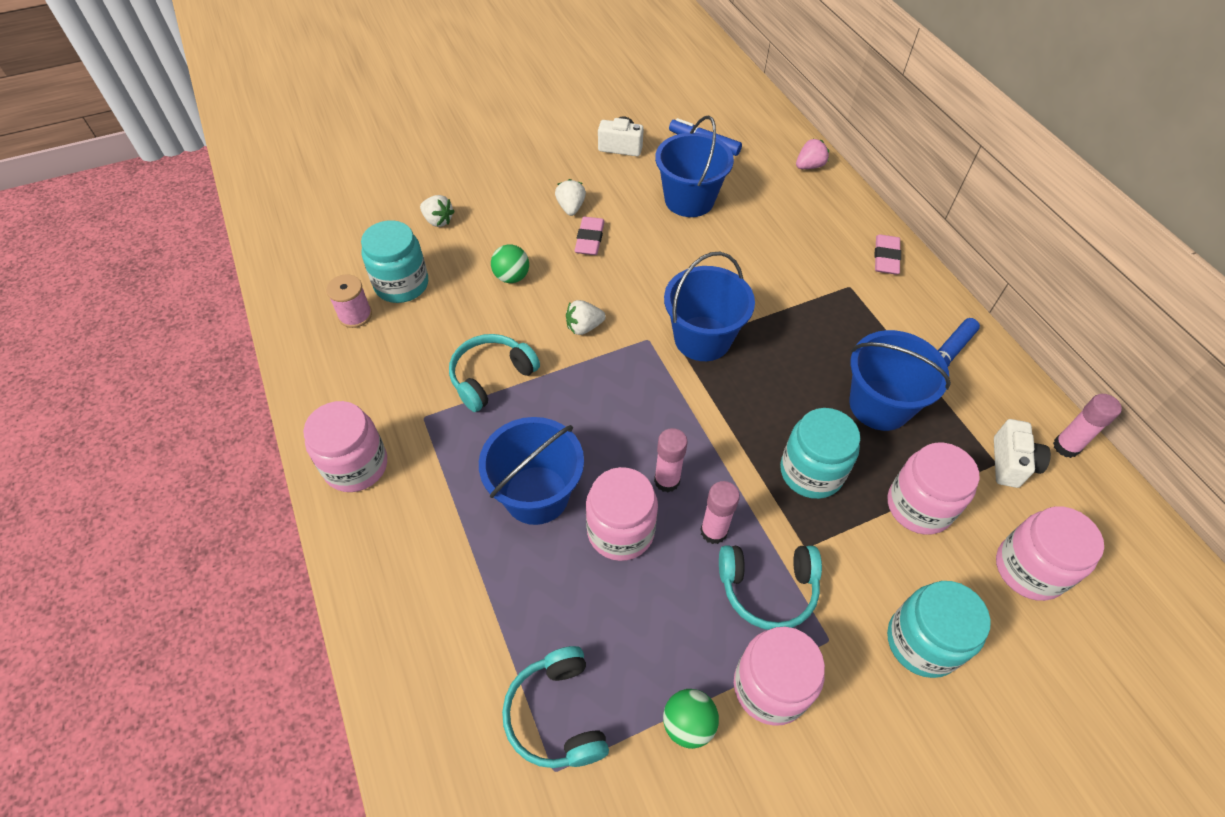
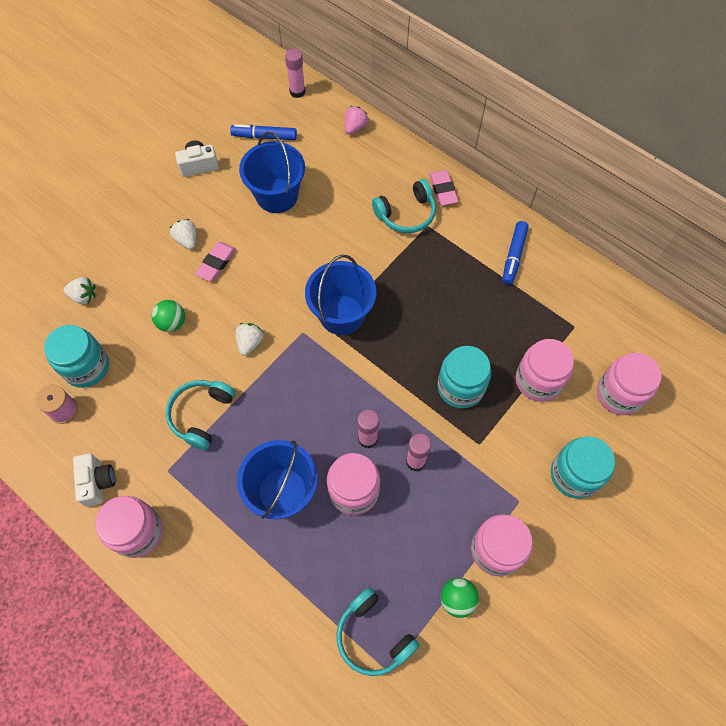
camera: 25 degrees left, 10 degrees up
white strawberry [566,300,606,335] -> white strawberry turned 150 degrees clockwise [236,323,264,356]
pink eraser [574,217,605,255] -> pink eraser turned 45 degrees clockwise [195,242,236,281]
turquoise headphones [719,545,822,630] -> turquoise headphones moved to [372,179,436,233]
blue bucket [849,330,951,431] -> none
white camera [994,419,1051,488] -> white camera moved to [73,454,115,507]
pink glue stick [1053,394,1122,458] -> pink glue stick moved to [285,49,305,98]

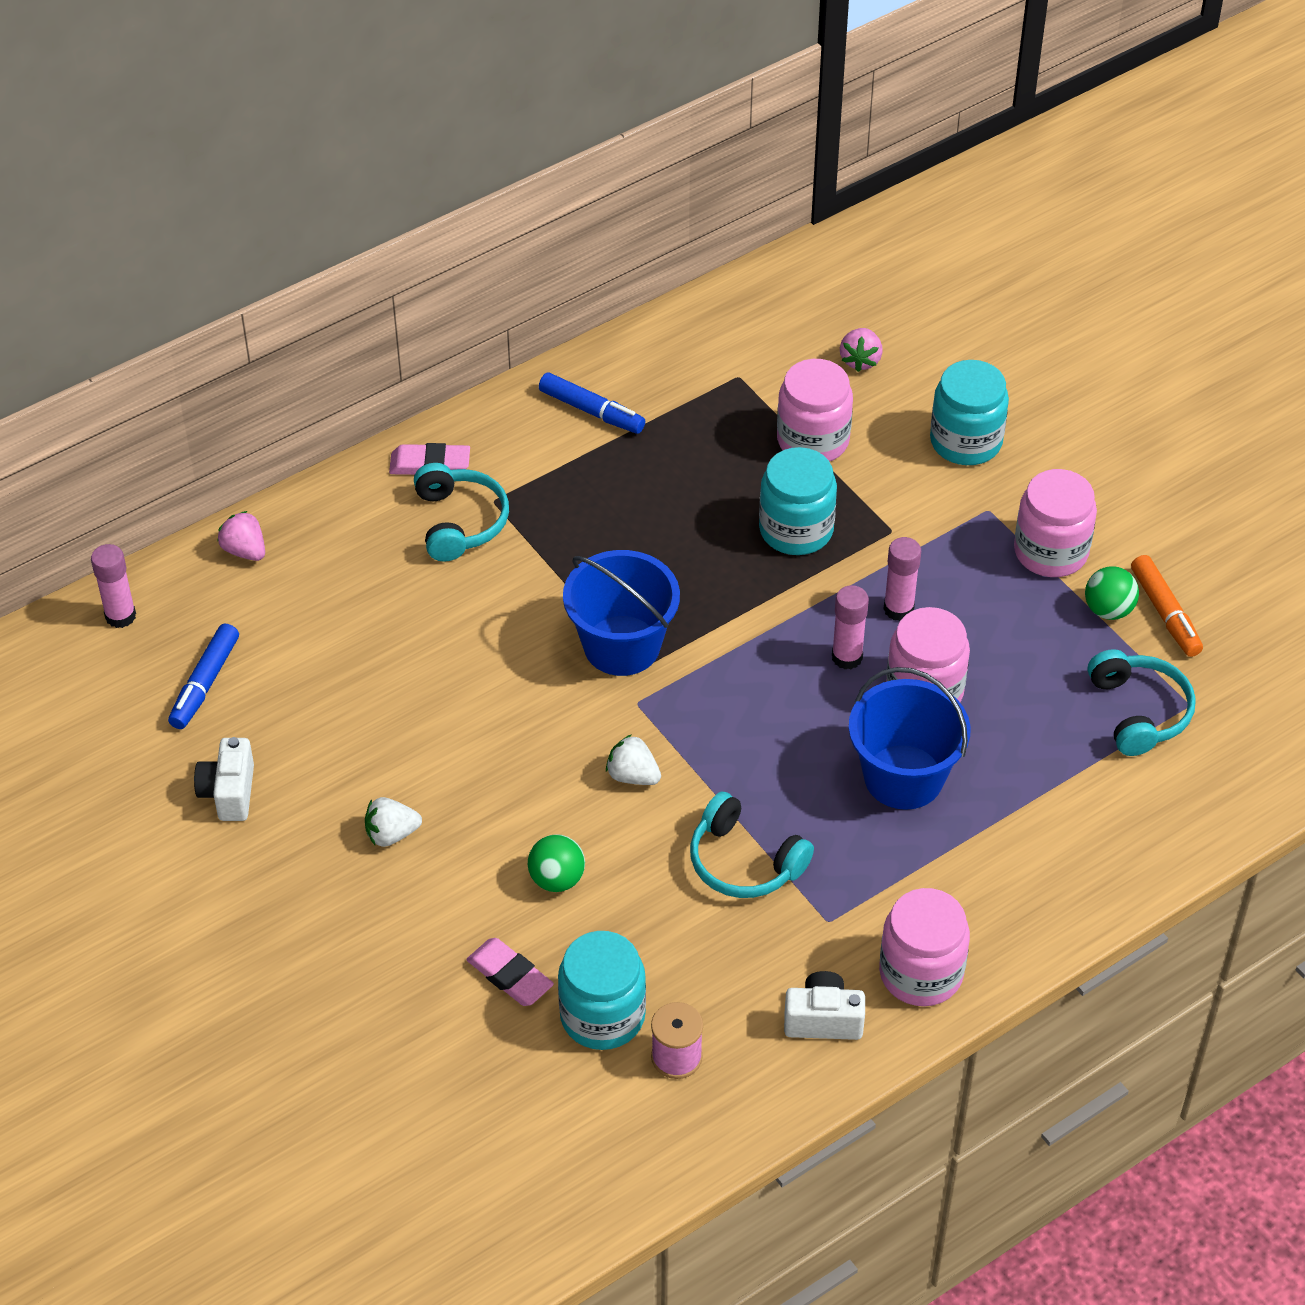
camera: 75 degrees left, 15 degrees down
white strawberry [63,277,96,304] -> none
pink eraser [195,242,236,281] -> pink eraser moved to [466,938,554,1006]
blue bucket [239,132,305,213] -> none
turquoise headphones [336,587,419,676] -> turquoise headphones turned 75 degrees counterclockwise [1088,649,1196,756]
pink jar [597,353,661,415] -> pink strawberry [840,328,883,372]
none -> orange marker [1131,555,1203,657]

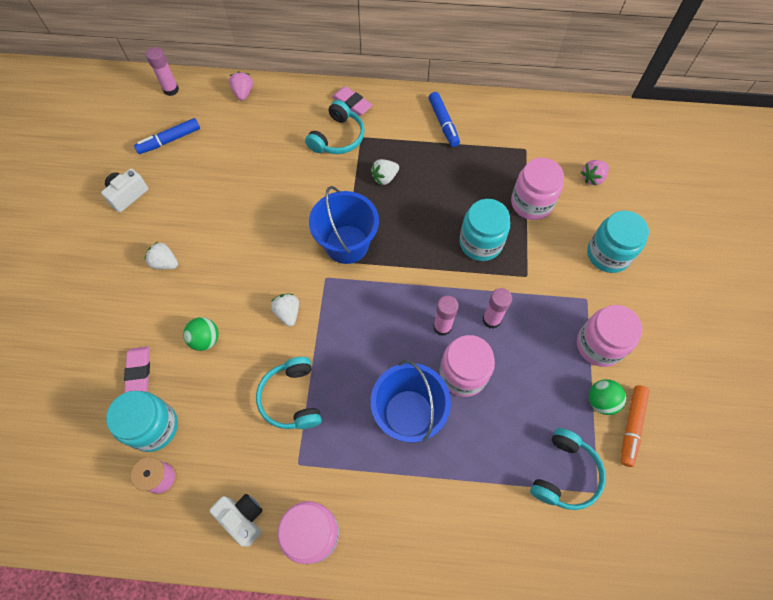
camera: 40 degrees right, 15 degrees up
none -> white strawberry [371,159,399,185]

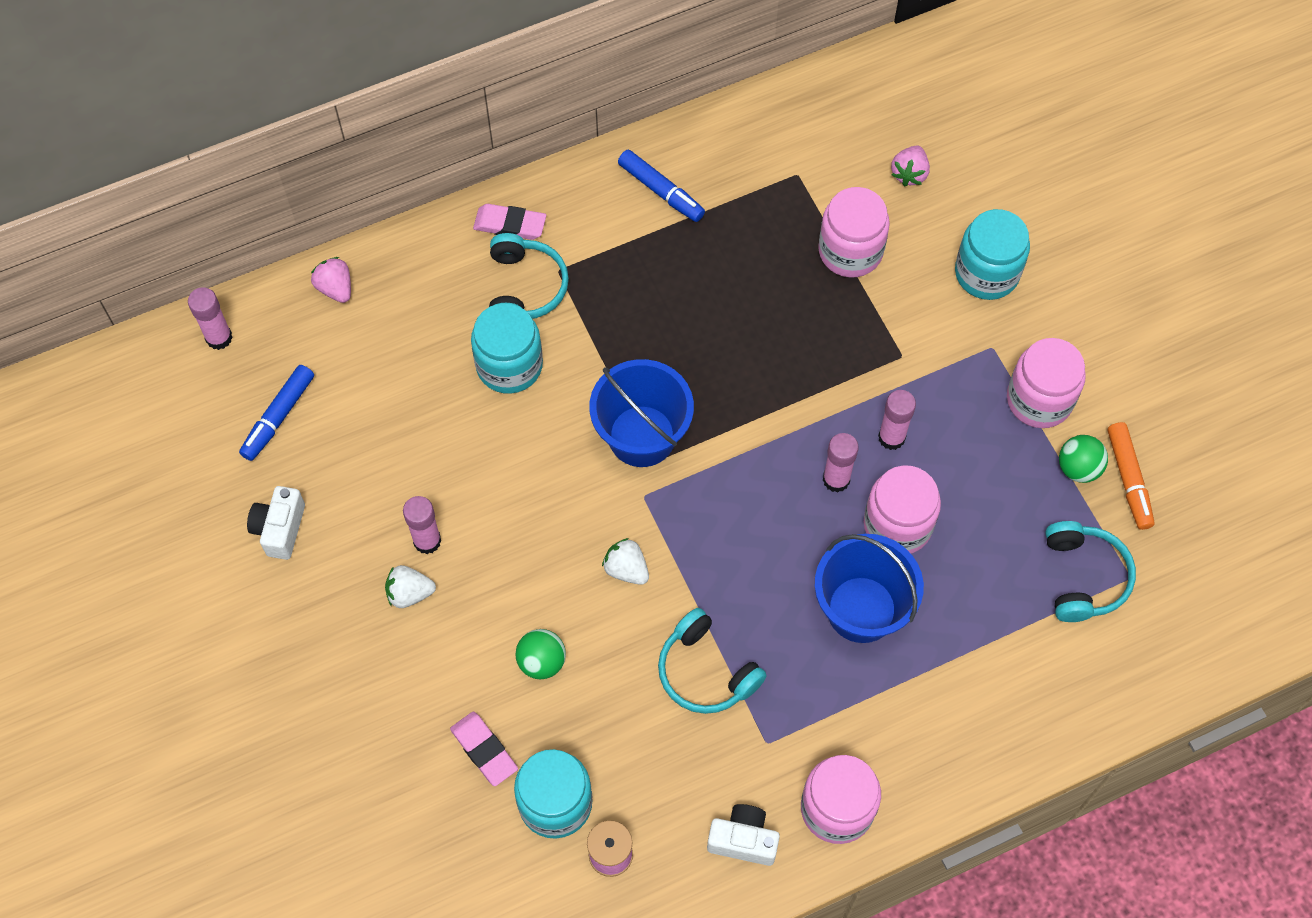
camera: 30 degrees left, 0 degrees up
white strawberry [371,159,399,185] -> none
turquoise jar [459,199,510,261] -> turquoise jar moved to [471,303,543,394]
none -> pink glue stick [403,496,441,554]

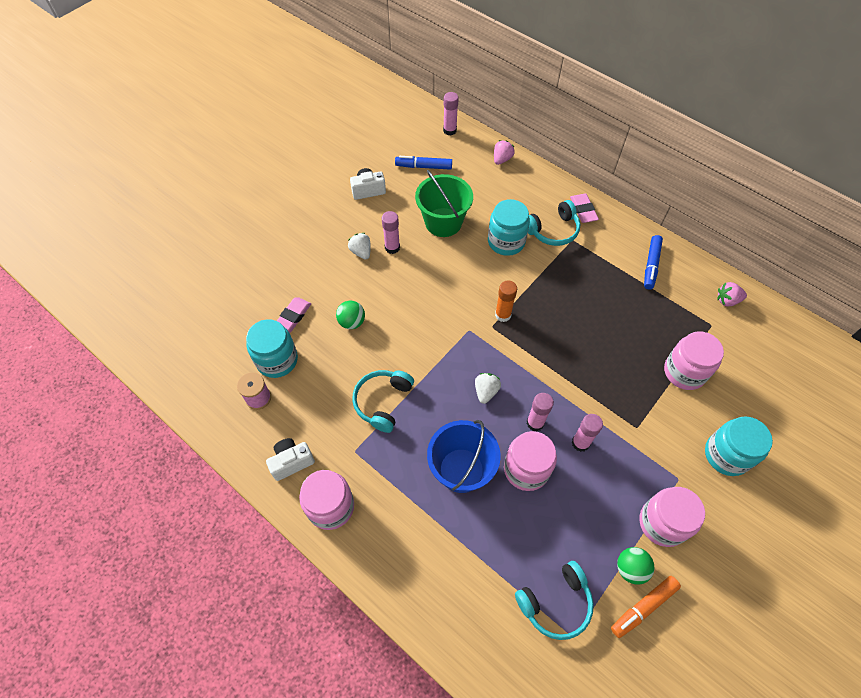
camera: 65 degrees right, 5 degrees down
blue bucket [589,359,694,467] -> orange glue stick [495,281,517,322]
white strawberry [602,538,649,585] -> white strawberry moved to [475,373,501,404]
white camera [707,804,780,866] -> white camera turned 105 degrees counterclockwise [266,438,315,481]
pink strawberry [891,146,930,186] -> pink strawberry moved to [717,282,747,307]
none -> green bucket [415,170,473,237]

